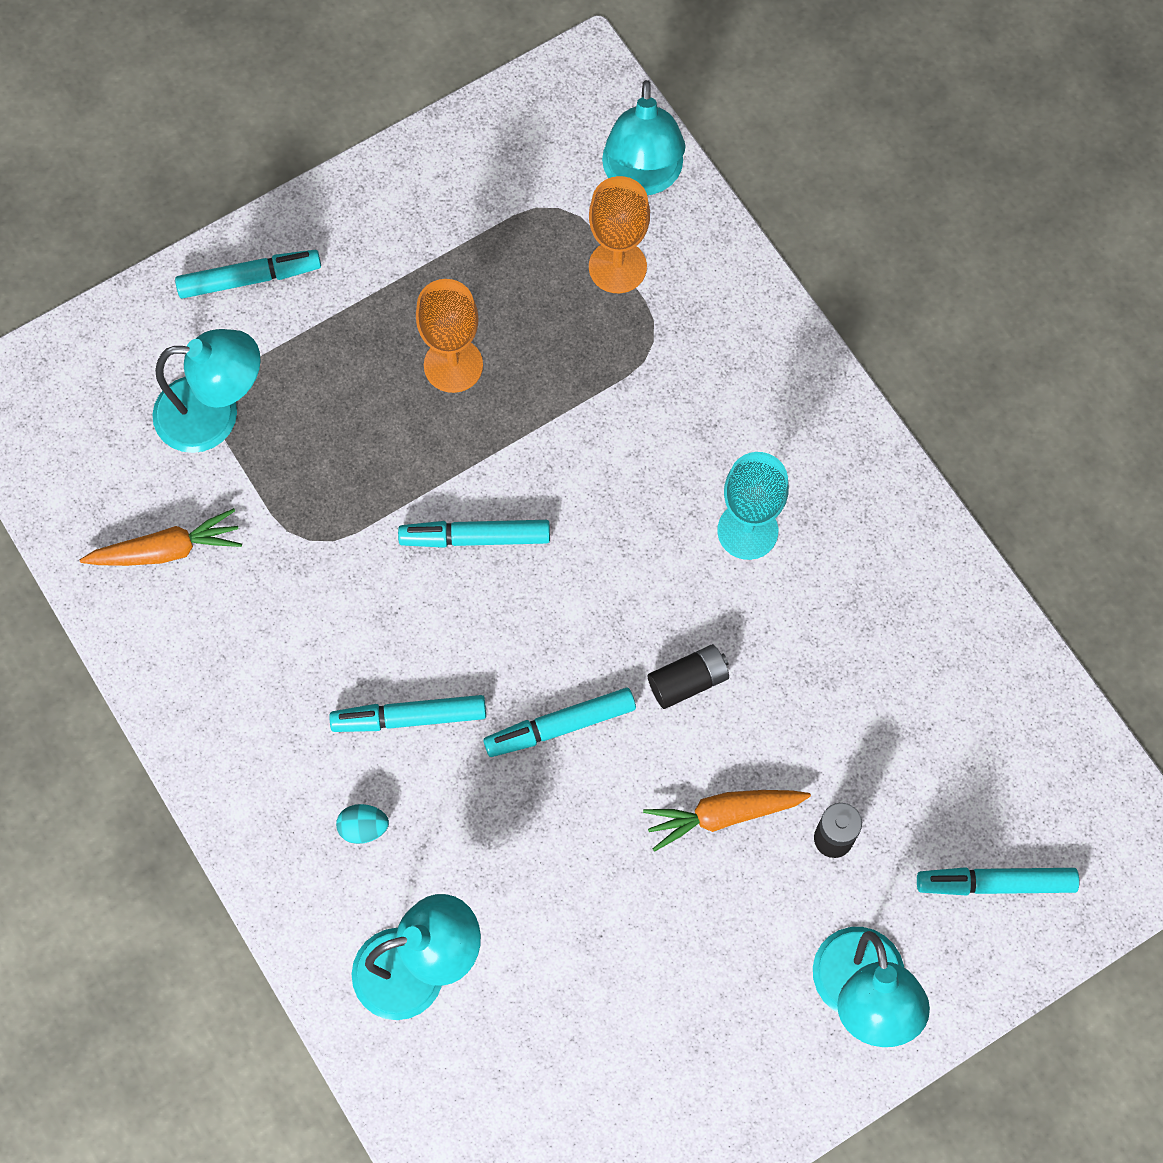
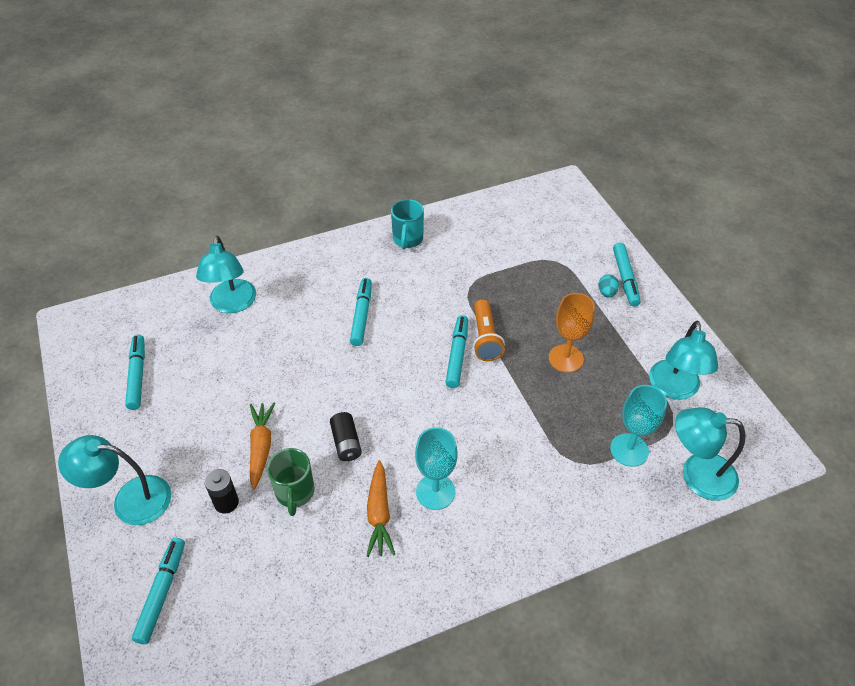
camera: 100 degrees right, 20 degrees down
orange carrot [80,508,242,566] -> orange carrot moved to [366,460,395,557]
turquoise lamp [152,329,260,453] -> turquoise lamp moved to [649,321,719,400]
turquoise egg [336,804,389,844] -> turquoise egg moved to [599,274,619,297]
turquoise marker [483,688,636,757] -> turquoise marker moved to [125,335,145,410]
orange goblet [589,176,650,293] -> turquoise goblet [610,385,667,467]
none -> green mug [267,448,315,516]
none -> turquoise mug [391,199,424,249]
none -> orange flashlight [473,299,505,361]

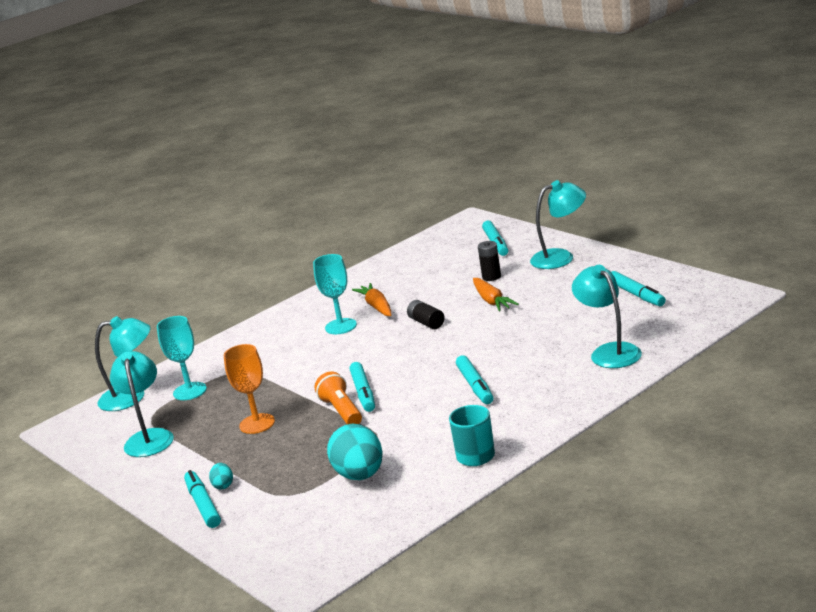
camera: 165 degrees right, 25 degrees down
green mug [267,448,315,516] -> none
none -> turquoise egg [327,424,383,480]

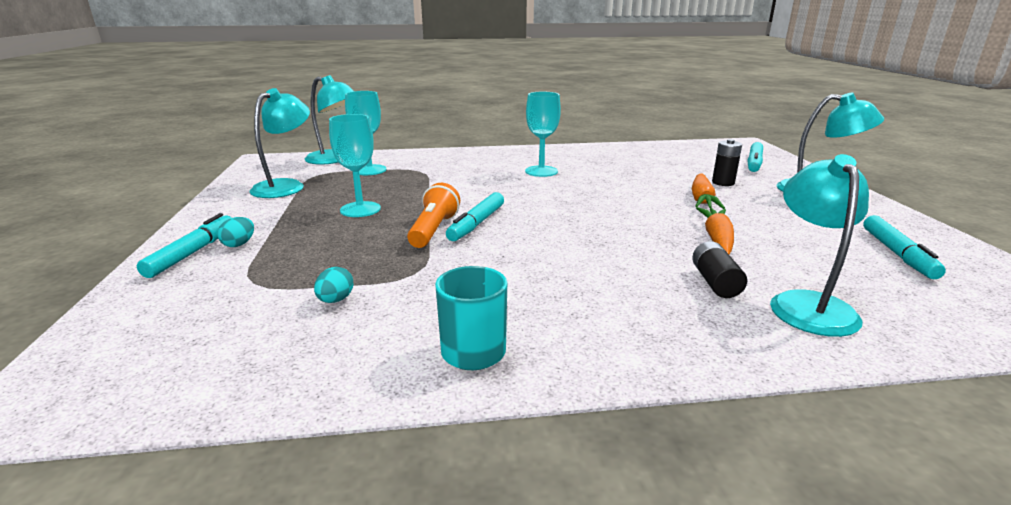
camera: 30 degrees right, 0 degrees up
orange goblet [224,344,275,434] -> turquoise goblet [329,114,381,217]
turquoise egg [327,424,383,480] -> turquoise egg [314,267,353,303], size x0.45
orange carrot [352,283,391,316] -> orange carrot moved to [696,207,734,254]
black battery [407,300,445,329] -> black battery moved to [692,241,747,298]
turquoise marker [456,355,494,404] -> none

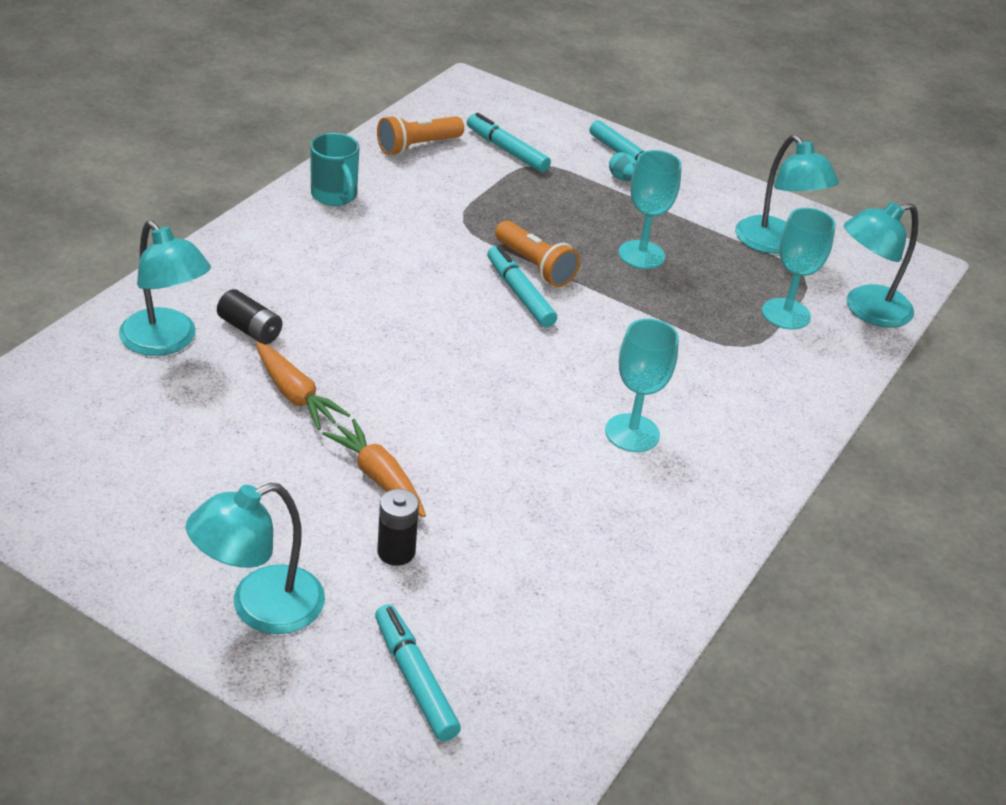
camera: 125 degrees right, 15 degrees up
turquoise egg [314,267,353,303] -> none
turquoise marker [863,215,946,279] -> turquoise marker moved to [467,113,551,172]
none -> orange flashlight [377,115,464,155]

